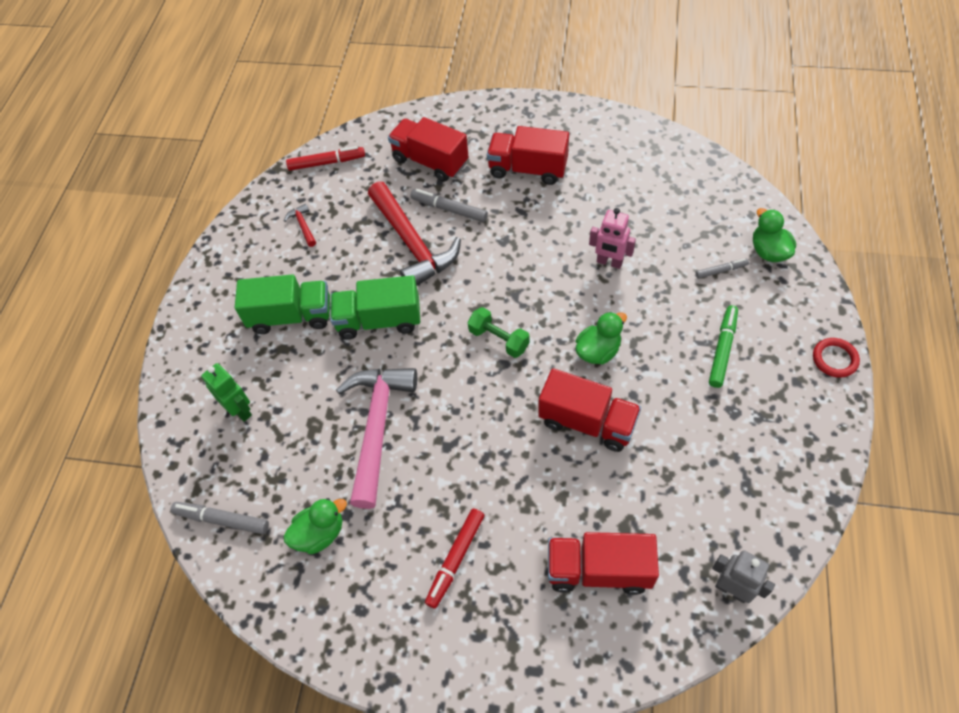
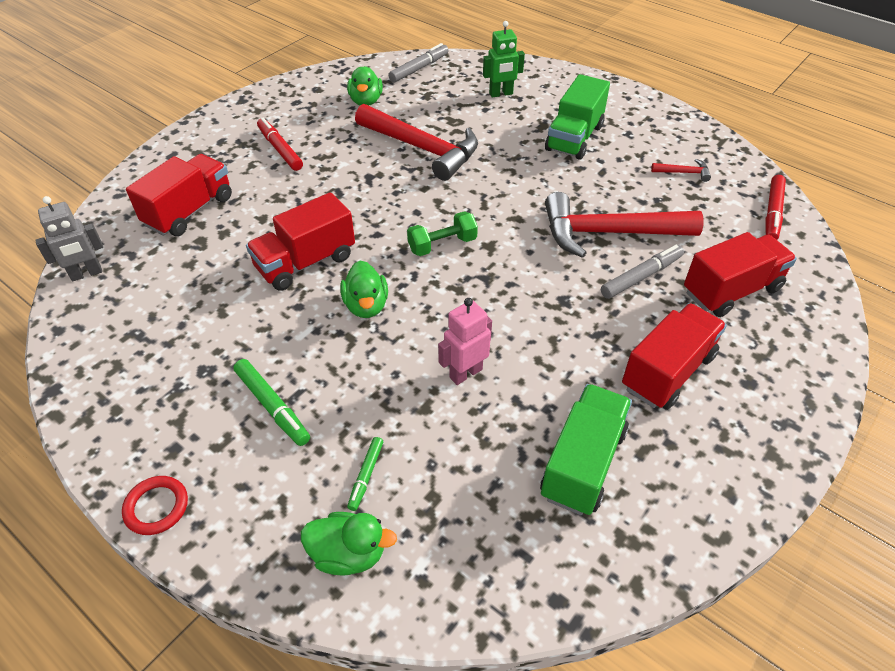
camera: 115 degrees right, 10 degrees down
green truck [330,275,420,339] -> green truck moved to [540,384,632,515]
pink hammer [336,368,417,509] -> red hammer [355,104,478,181]
grey marker [695,259,749,279] -> green marker [347,437,383,511]

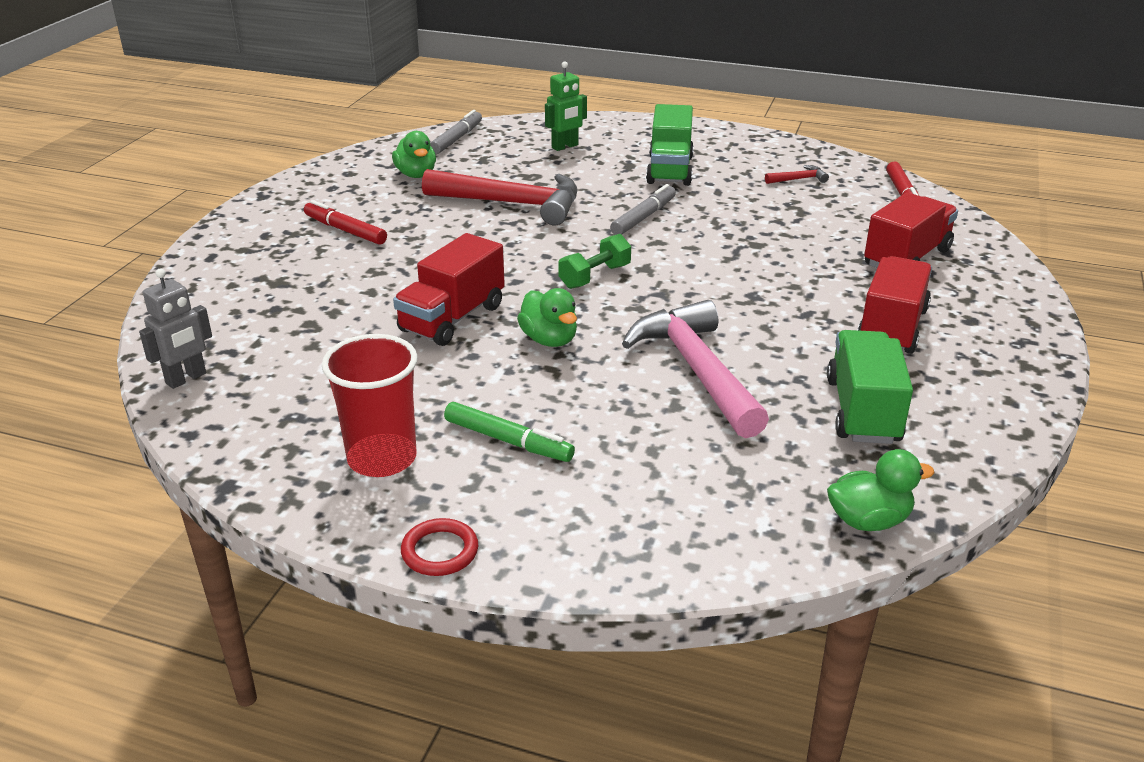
camera: 20 degrees left, 15 degrees down
red truck [126,154,232,236] -> none
green duck [301,512,397,576] -> green duck moved to [827,449,934,531]
green marker [347,437,383,511] -> none
pink robot [438,298,492,385] -> pink hammer [622,300,769,438]
red hammer [545,192,704,258] -> none
grey marker [601,245,684,299] -> grey marker moved to [610,184,676,235]
none -> red cup [322,334,418,477]

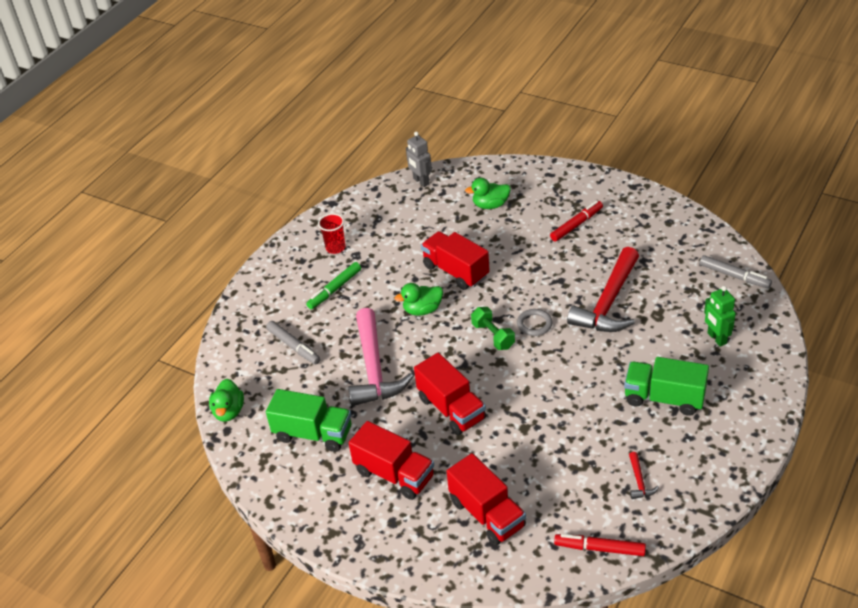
camera: 105 degrees right, 10 degrees up
red cup [322,334,418,477] -> red cup [318,213,345,254], size x0.62
green duck [392,131,436,178] -> green duck moved to [465,178,510,209]
red ring [401,518,478,576] -> none
grey marker [610,184,676,235] -> grey marker moved to [266,321,321,365]
pink hammer [622,300,769,438] -> pink hammer turned 90 degrees clockwise [348,308,413,406]
none -> red truck [414,353,486,435]
none -> grey ring [517,309,552,336]

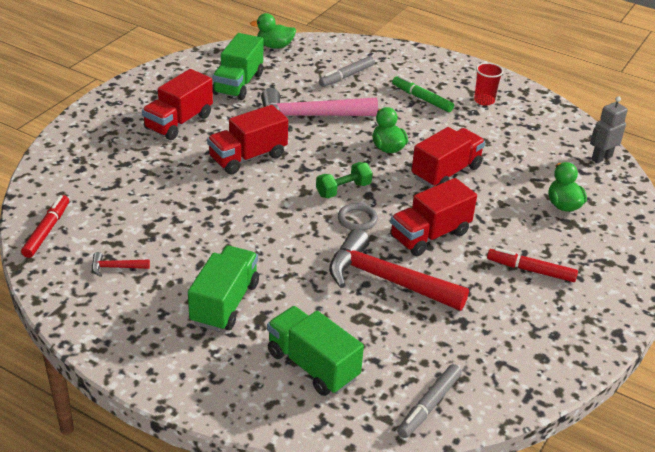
camera: 85 degrees right, 5 degrees down
red truck [446,453,526,546] -> red truck moved to [390,178,477,256]
red marker [550,201,603,242] -> red marker turned 150 degrees clockwise [487,248,578,282]
green robot [704,286,736,347] -> green truck [267,306,364,396]

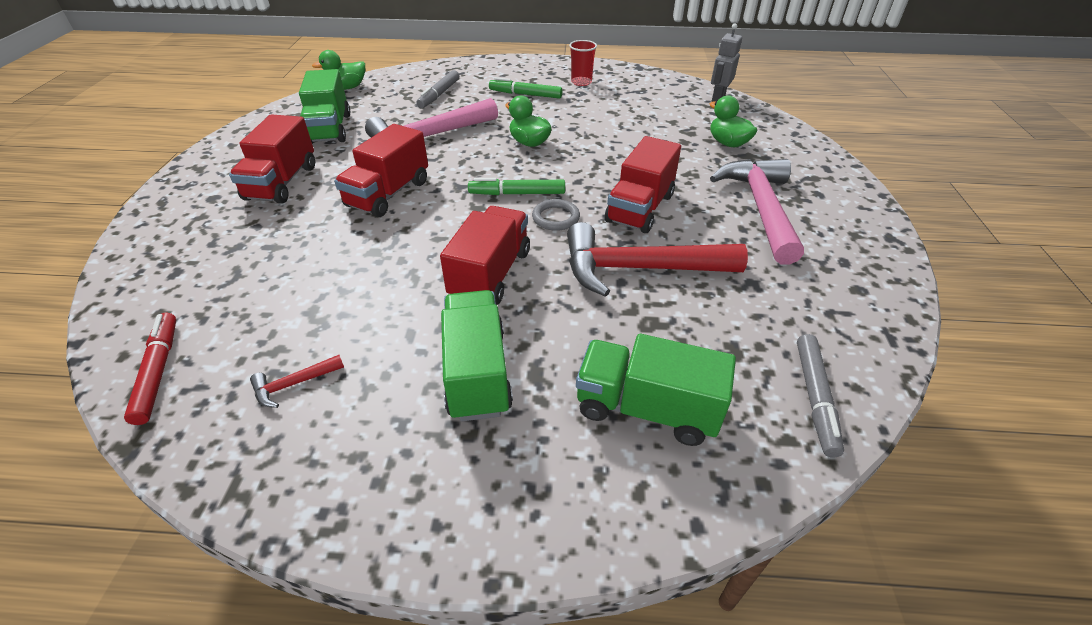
camera: 25 degrees left, 5 degrees up
green dumbbell [316,162,372,198] -> green marker [468,178,565,195]
red truck [412,127,485,188] -> red truck moved to [440,206,530,305]
red marker [487,248,578,282] -> pink hammer [710,159,804,265]

